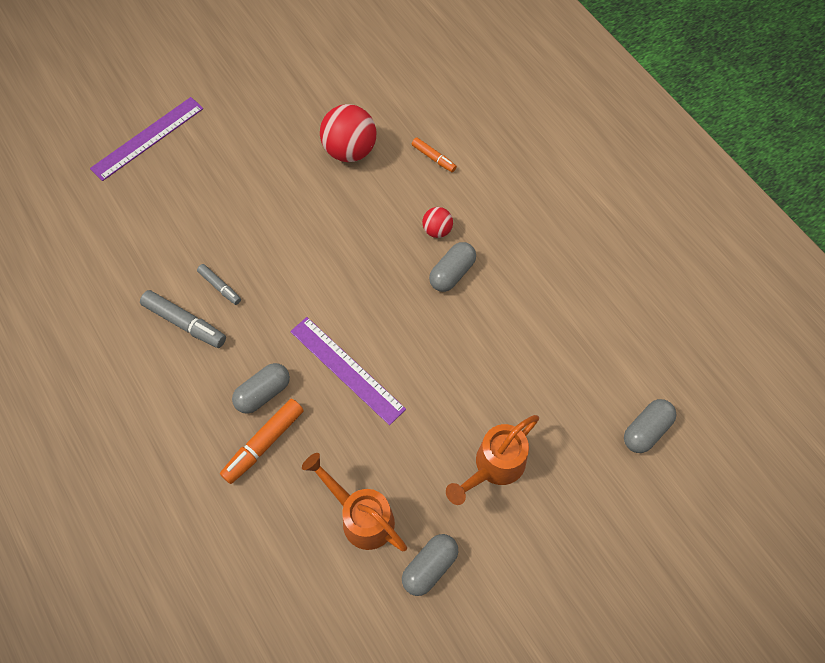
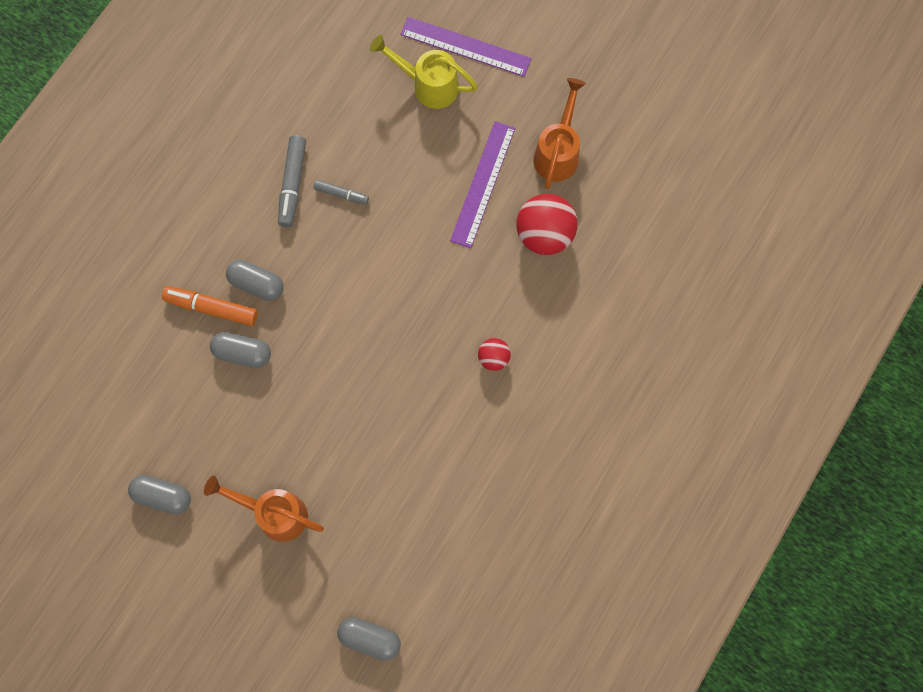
camera: 65 degrees right, 10 degrees up
grey marker [197,264,241,305] -> grey marker turned 90 degrees counterclockwise [314,180,369,205]
purple ruler [290,317,406,425] -> purple ruler moved to [450,121,515,248]
orange watering can [302,453,407,551] -> orange watering can moved to [533,78,586,189]
orange marker [412,137,457,172] -> none
grey capsule [429,242,476,292] -> grey capsule moved to [210,332,271,368]
none -> yellow watering can [370,35,478,109]

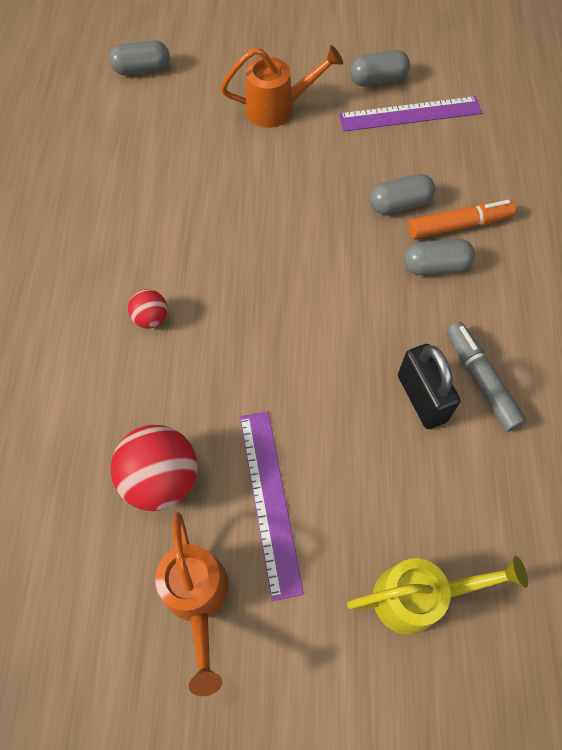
camera: 150 degrees right, 10 degrees down
grey marker [314,180,369,205] -> black padlock [398,344,460,429]
purple ruler [400,17,532,77] -> purple ruler moved to [339,96,482,132]

